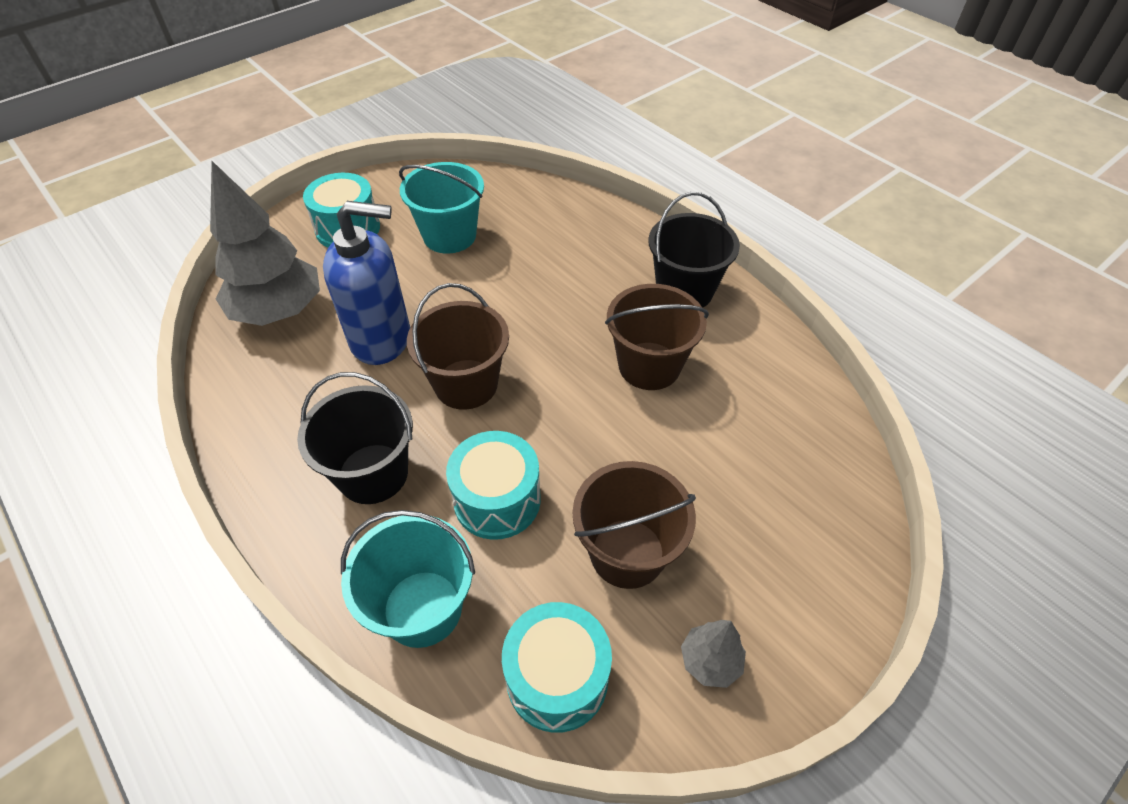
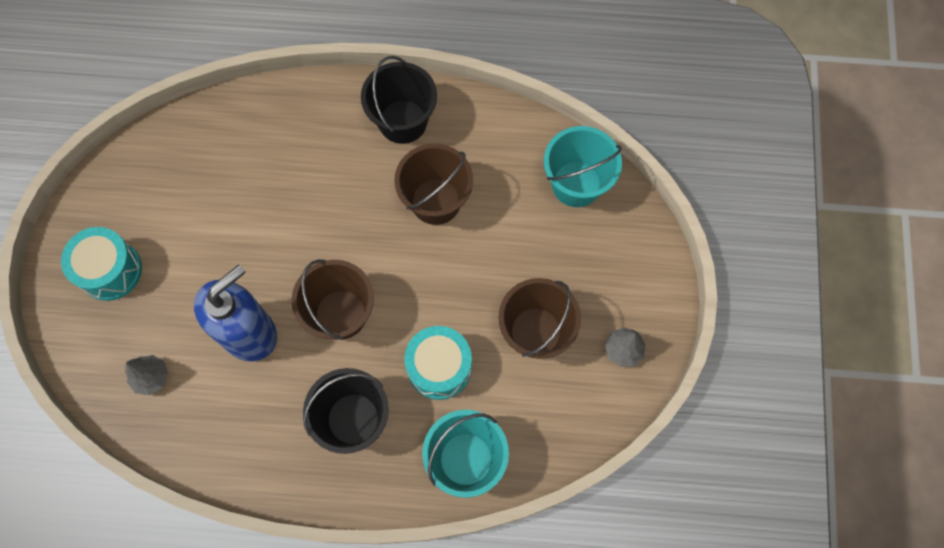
camera: 45 degrees left, 20 degrees up
grey tree [210,161,320,326] -> grey tree [125,355,168,395], size x0.46
turquoise bucket [399,162,484,254] -> turquoise bucket moved to [544,126,622,207]
turquoise drum [502,602,612,733] -> none

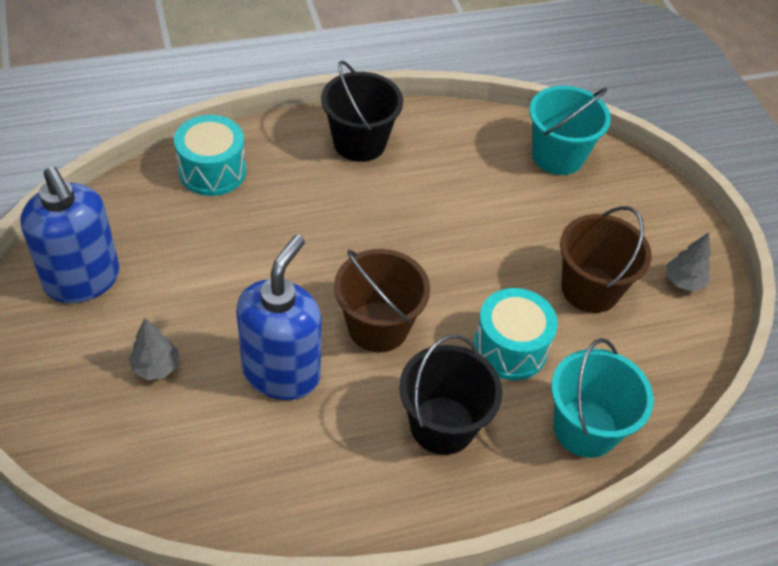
camera: 25 degrees left, 20 degrees down
turquoise drum [61,227,142,301] -> turquoise drum moved to [174,115,246,196]
grey tree [125,355,168,395] -> grey tree moved to [129,318,179,380]
brown bucket [394,144,473,225] -> none
none -> blue soap dispenser [21,166,119,303]

